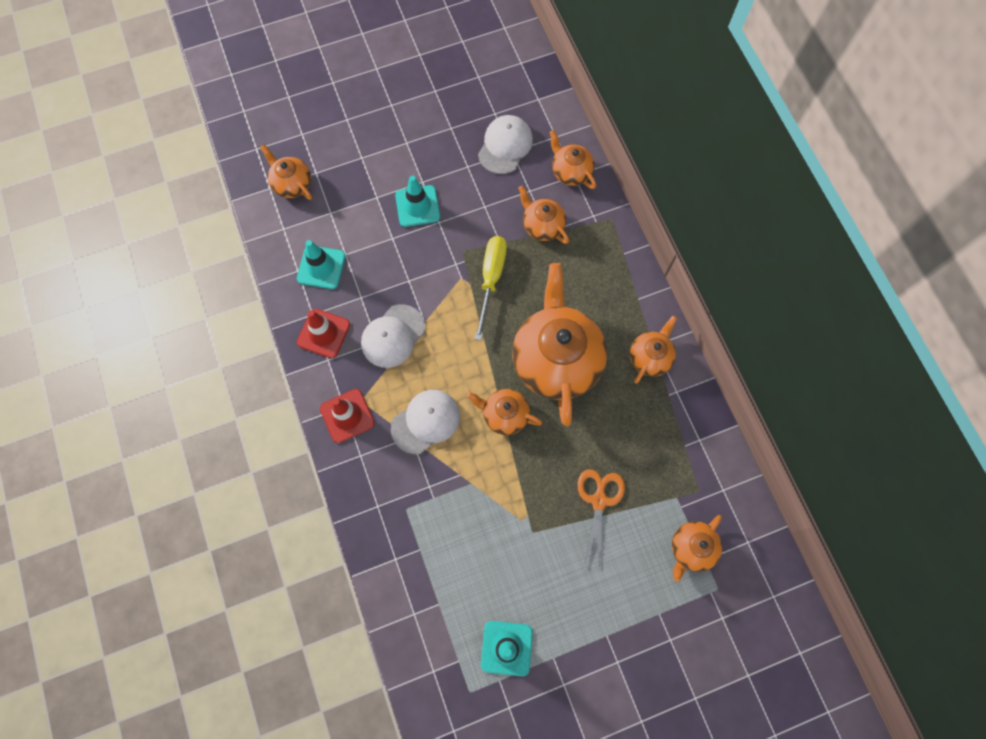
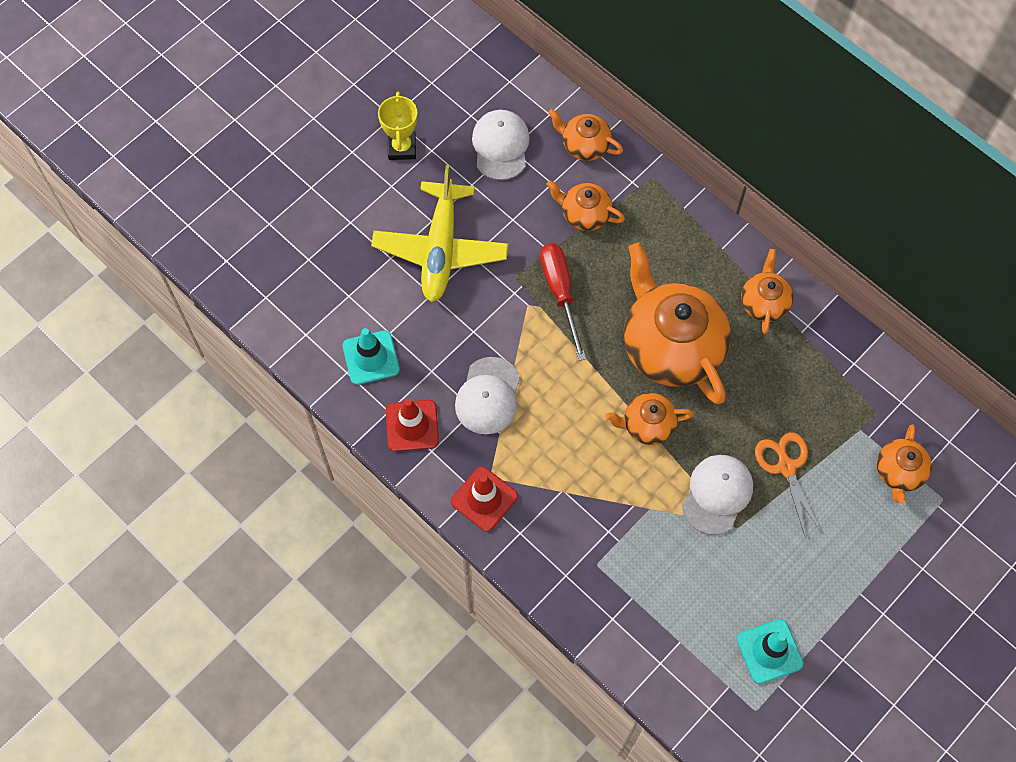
camera: 25 degrees left, 5 degrees down
orange teapot [260,144,312,200] -> none
white cap [391,390,460,454] -> white cap moved to [682,455,753,535]
turquoise traffic cone [395,175,440,227] -> yellow plane [371,165,508,302]
yellow screwdriver [475,236,507,340] -> red screwdriver [540,243,586,361]
none -> yellow trophy [378,91,417,160]

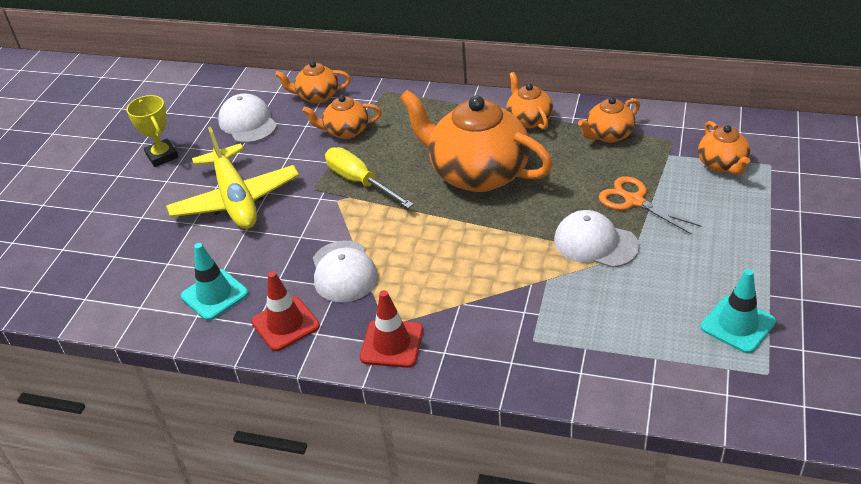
camera: 25 degrees left, 25 degrees down
red screwdriver [540,243,586,361] -> yellow screwdriver [325,147,414,208]
orange teapot [606,393,694,445] -> orange teapot moved to [578,97,640,143]
white cap [682,455,753,535] -> white cap turned 60 degrees counterclockwise [554,210,639,268]

